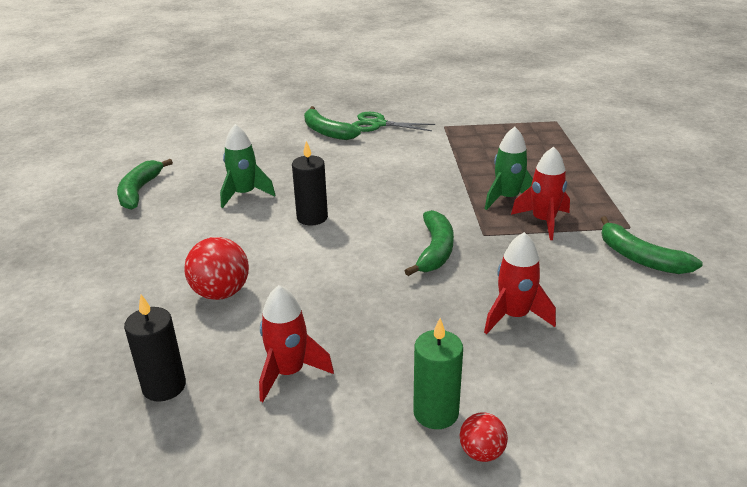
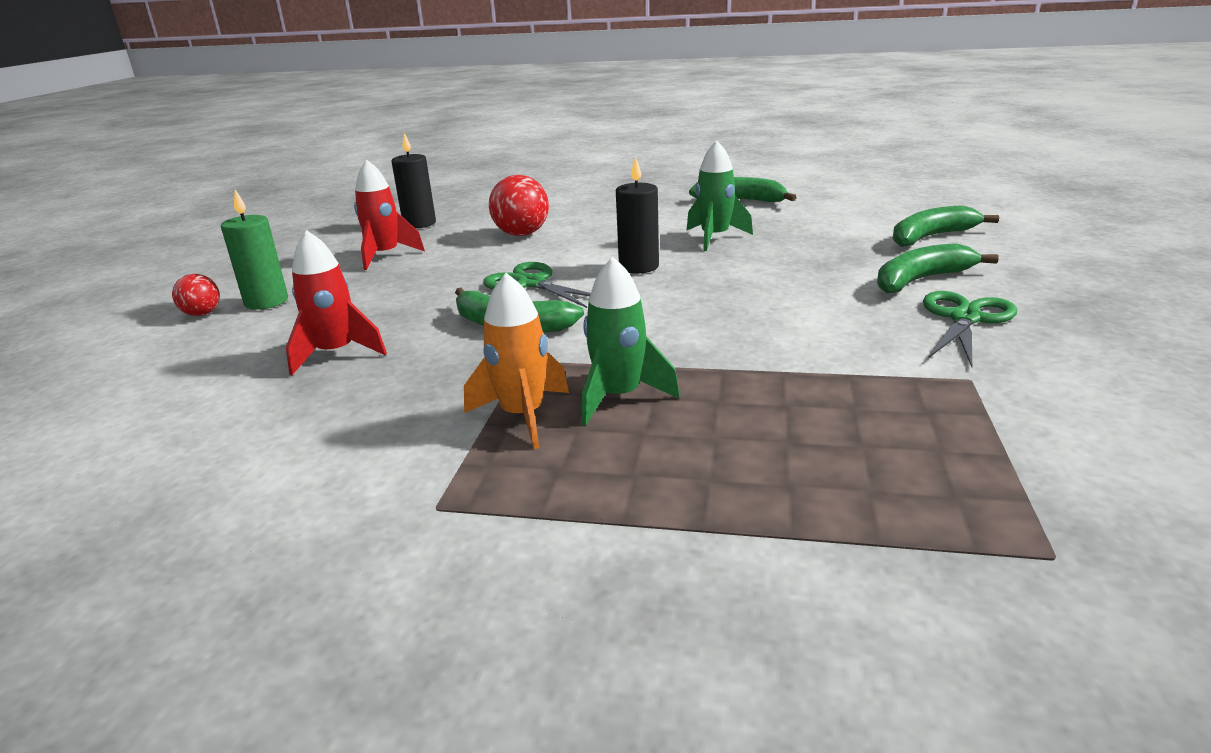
camera: 105 degrees right, 5 degrees down
red rocket [511,147,570,240] -> orange rocket [464,273,569,449]
green banana [601,216,703,274] -> green banana moved to [893,205,999,247]
none -> green scissors [483,262,591,308]

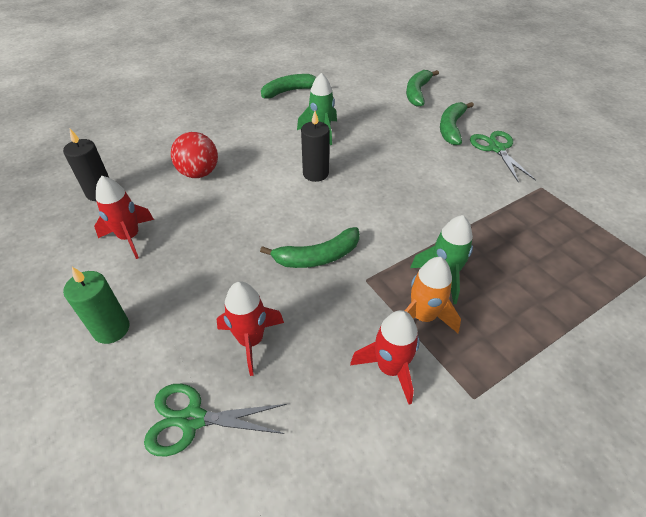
camera: 45 degrees left, 20 degrees up
red ball [172,274,220,316] -> none
green scissors [483,262,591,308] -> green scissors moved to [144,384,286,456]
none -> red rocket [350,310,420,404]

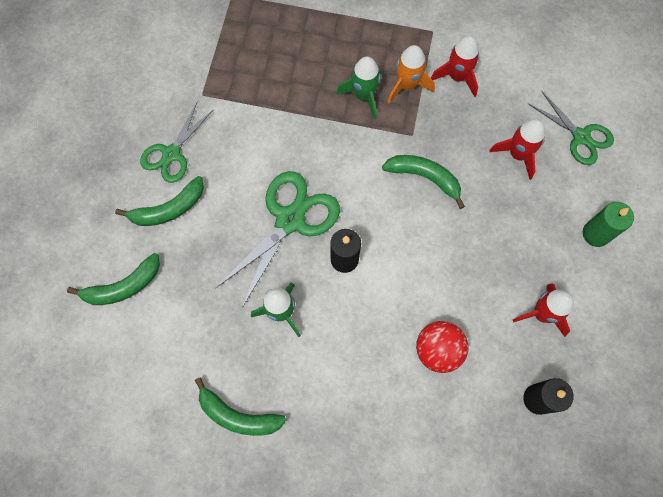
camera: 135 degrees left, 25 degrees up
none -> green scissors [216,171,340,308]

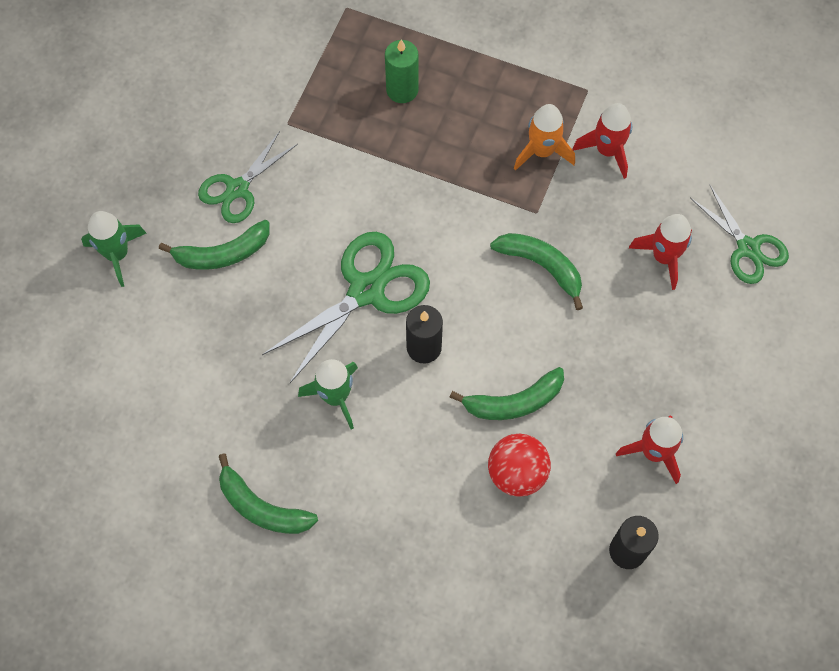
camera: 10 degrees right, 5 degrees down
green banana [67,253,160,305] -> green banana moved to [450,367,564,420]
green rocket [336,56,381,120] -> green rocket moved to [81,211,146,287]
green candle [583,202,634,247] -> green candle moved to [385,39,419,103]

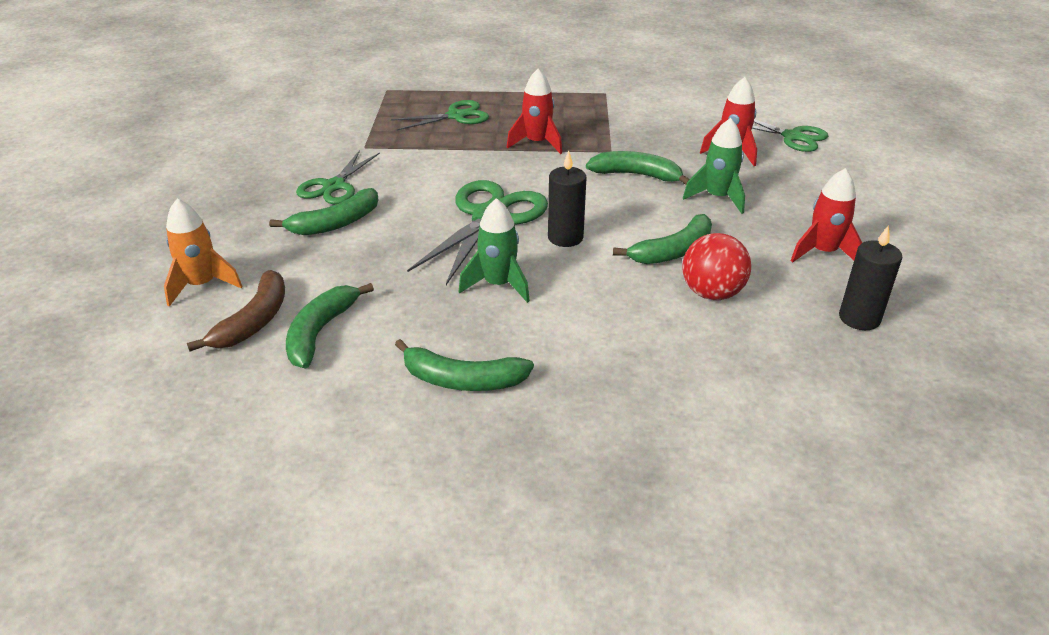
camera: 20 degrees left, 30 degrees down
green rocket [81,211,146,287] -> green rocket moved to [683,118,745,214]
green candle [385,39,419,103] -> green scissors [391,100,489,131]
orange rocket [514,104,575,171] -> orange rocket moved to [164,199,243,307]
red rocket [573,103,632,179] -> red rocket moved to [506,69,562,154]
none -> brown banana [187,270,285,352]
none -> green banana [286,283,374,369]

